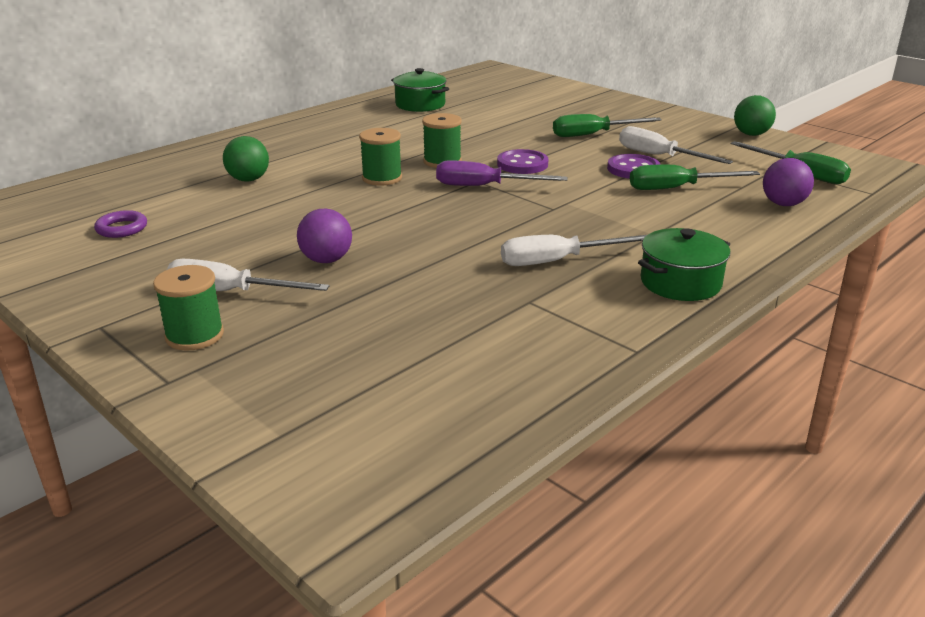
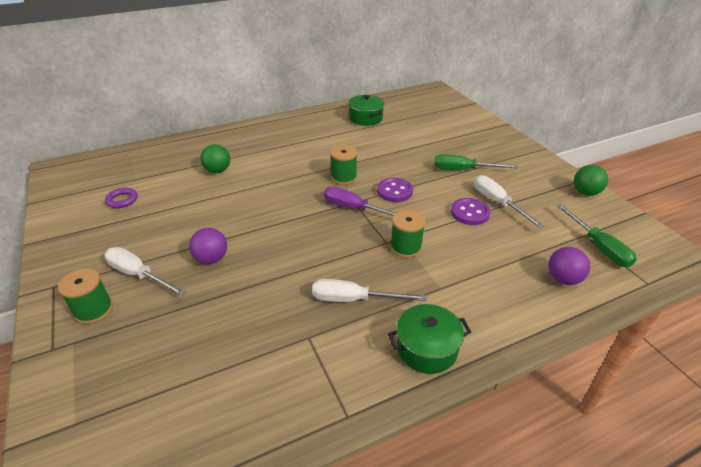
camera: 20 degrees right, 10 degrees up
green spool [359,128,402,186] -> green spool moved to [390,210,425,258]
green screwdriver [630,165,760,190] -> none

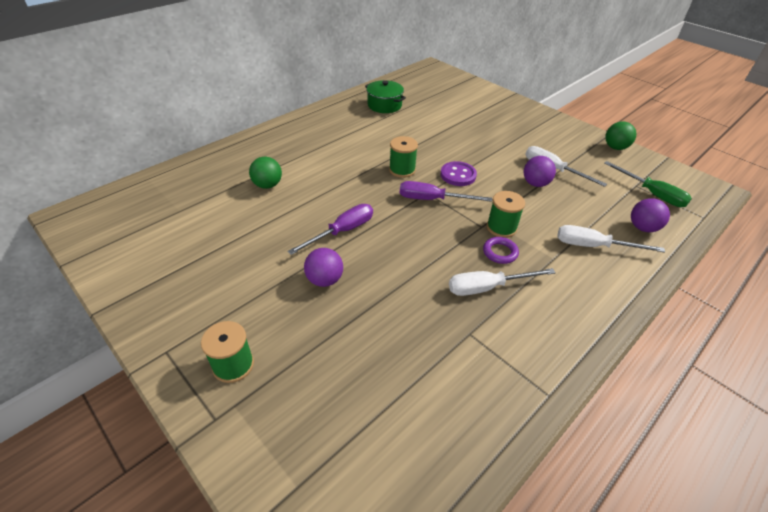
camera: 20 degrees left, 5 degrees up
white screwdriver [104,247,186,296] -> white screwdriver moved to [557,225,665,252]
purple ring [105,188,138,208] -> purple ring moved to [483,237,519,264]
green pot [388,304,471,374] -> none
green screwdriver [434,154,518,170] -> none
purple button [451,198,490,225] -> purple ball [524,156,556,187]
none -> purple screwdriver [287,204,373,255]

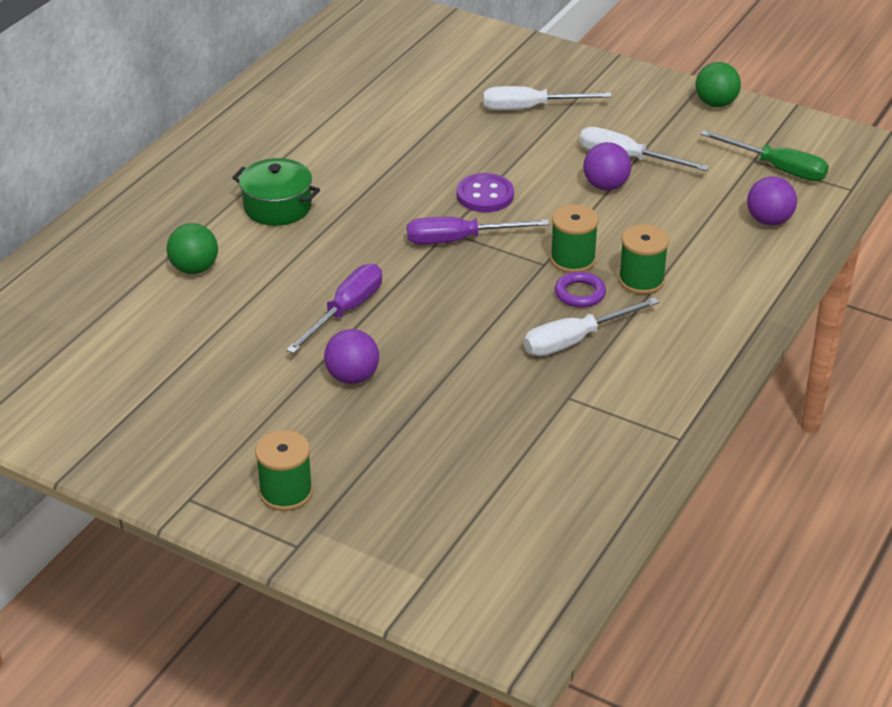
camera: 15 degrees left, 5 degrees down
green pot [365,80,406,113] -> green pot moved to [232,158,320,226]
green spool [389,136,418,178] -> green spool moved to [618,224,669,294]
white screwdriver [557,225,665,252] -> white screwdriver moved to [483,86,612,110]

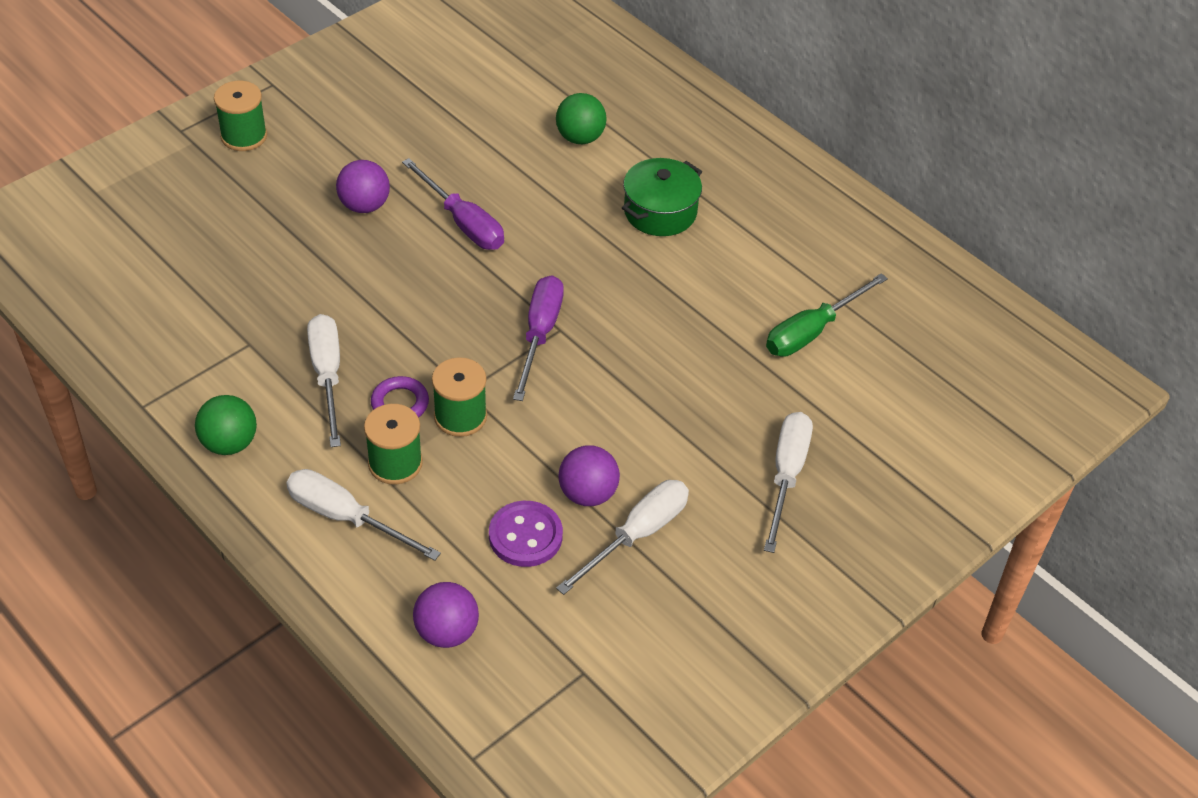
camera: 105 degrees right, 10 degrees up
purple button [457,173,514,212] -> purple button moved to [489,501,563,567]
green ball [696,62,741,107] -> green ball moved to [195,395,257,455]
green screwdriver [700,130,829,181] -> green screwdriver moved to [766,273,888,357]
none -> white screwdriver [286,469,441,561]

